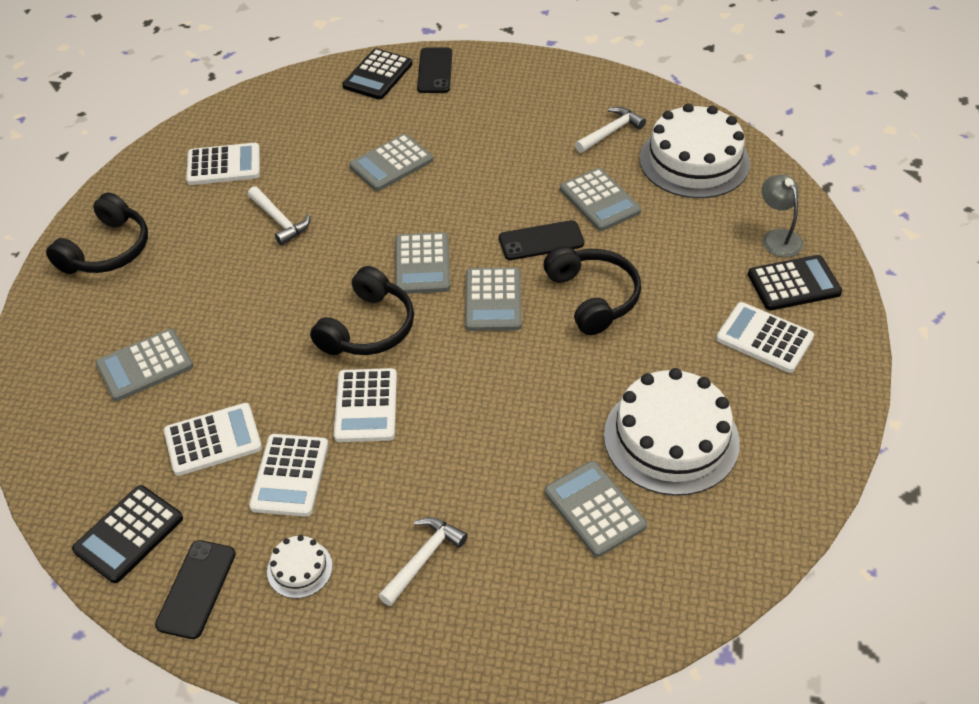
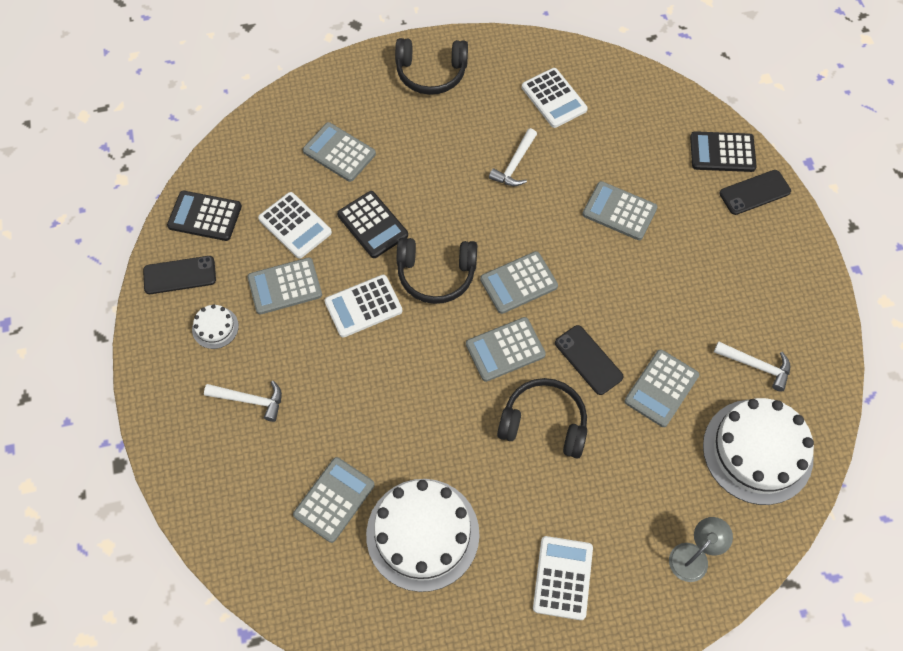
camera: 65 degrees right, 15 degrees up
white calculator [249,434,328,517] -> grey calculator [247,257,322,314]
black headphones [543,246,641,335] -> black headphones turned 120 degrees counterclockwise [497,378,587,459]
black calculator [748,255,842,311] -> black calculator moved to [337,191,408,258]

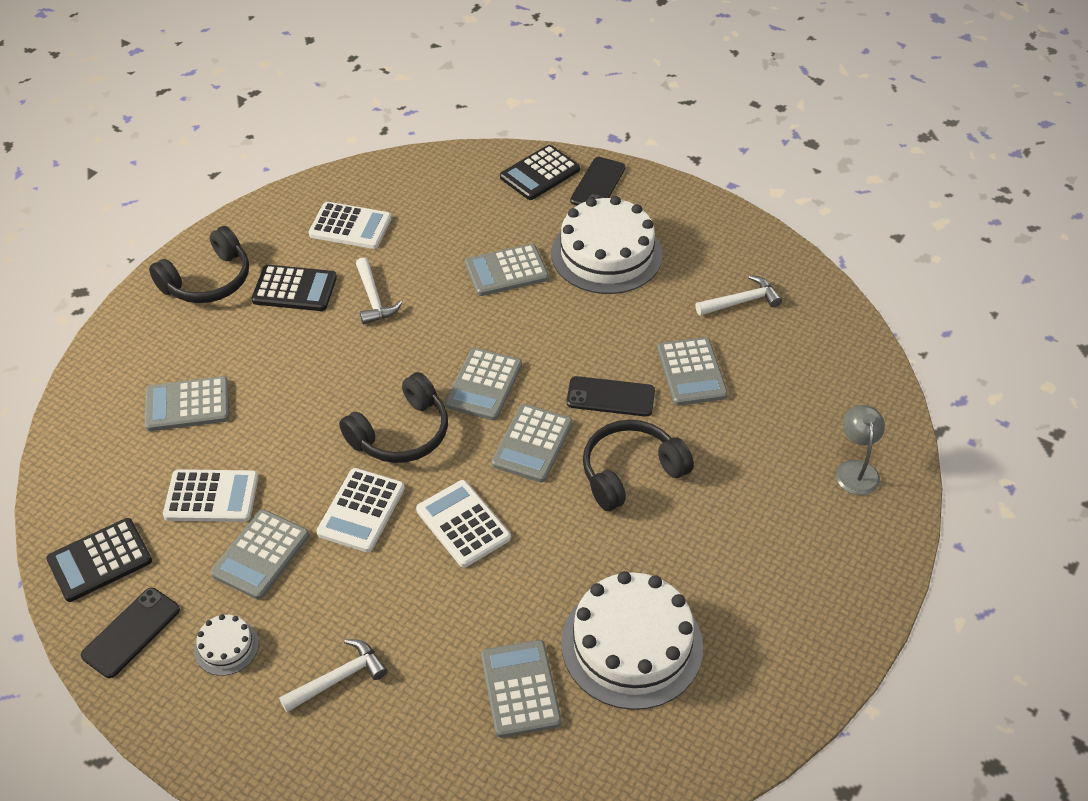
camera: 45 degrees left, 15 degrees down
black calculator [337,191,408,258] -> black calculator moved to [252,265,337,311]
white calculator [533,536,593,620] -> white calculator moved to [416,480,511,567]
white cake [703,398,814,505] -> white cake moved to [551,196,663,294]

